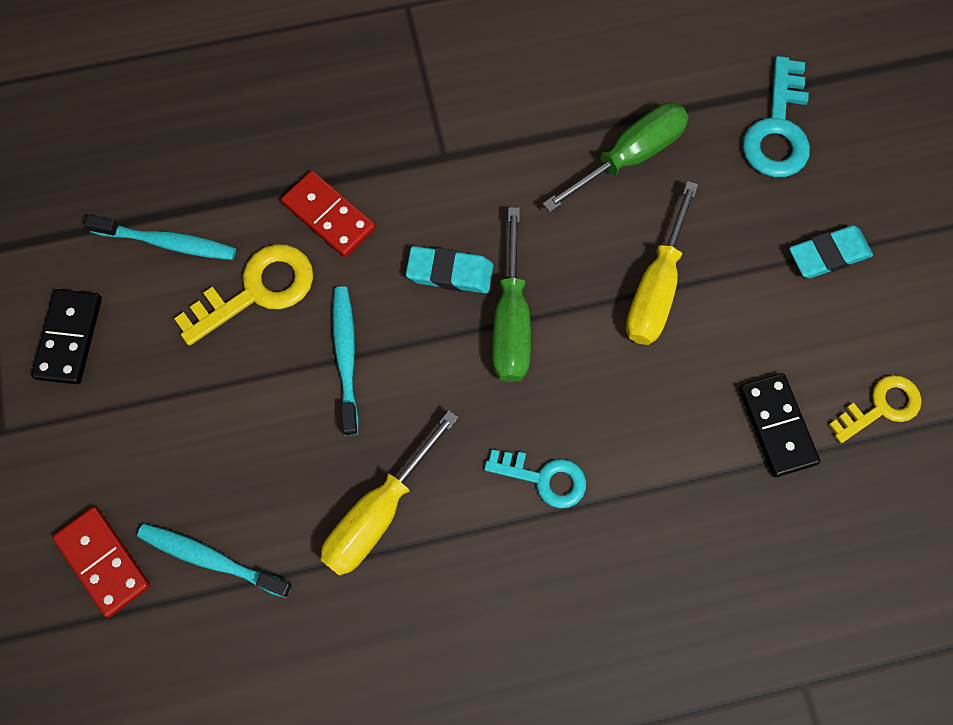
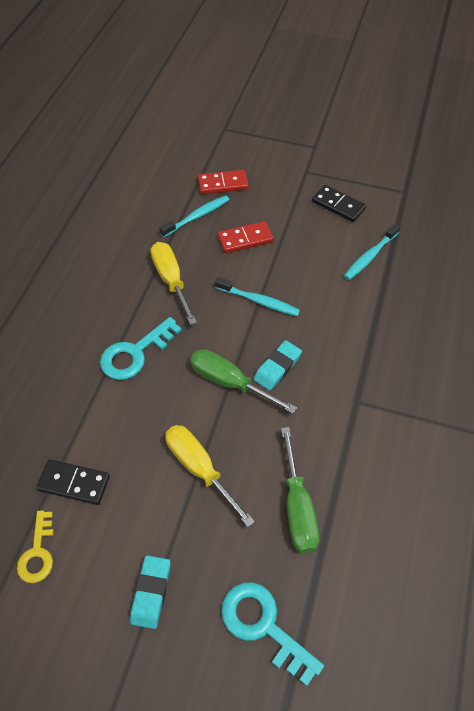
camera: 120 degrees right, 15 degrees down
yellow key [174,244,313,346] -> none
red domino [281,171,376,257] -> red domino moved to [218,221,274,253]
turquoise key [484,449,586,509] -> turquoise key [100,317,182,380], size x1.50

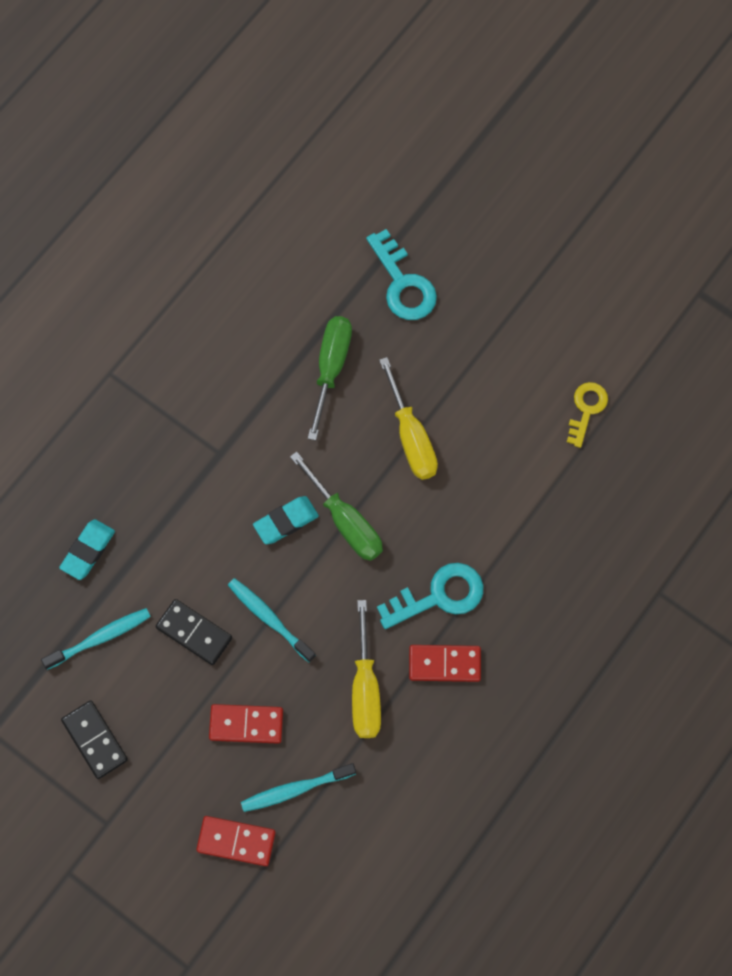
camera: 160 degrees left, 15 degrees up
black domino [36,459,110,505] -> black domino moved to [156,599,232,665]
turquoise eraser [130,555,171,629] -> turquoise eraser moved to [59,519,115,580]
none -> red domino [409,645,481,682]

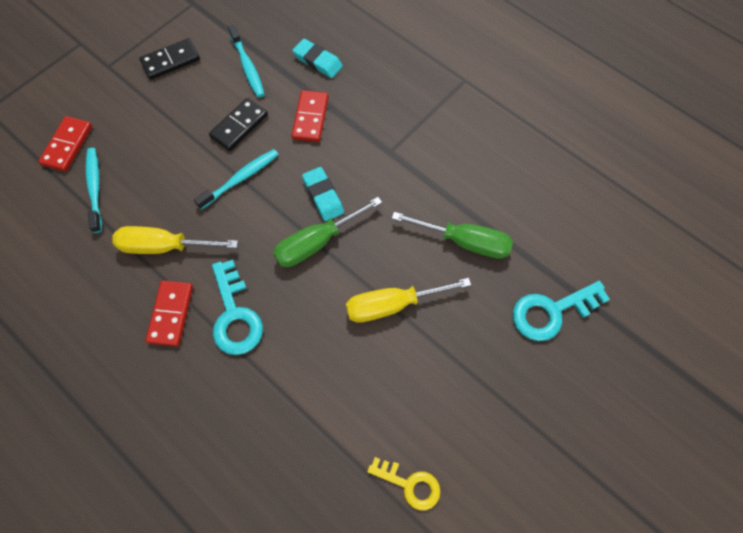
camera: 95 degrees right, 5 degrees down
red domino [209,704,283,744] -> red domino moved to [292,90,329,142]

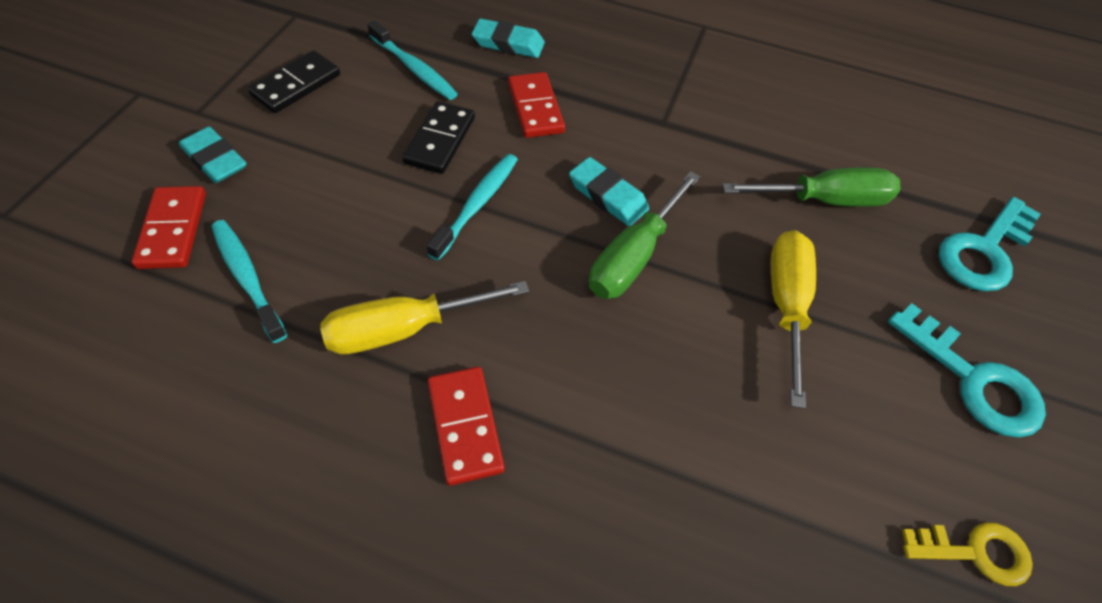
camera: 25 degrees left, 10 degrees down
turquoise key [212,260,263,355] -> turquoise key moved to [888,303,1046,438]
yellow screwdriver [346,278,471,323] -> yellow screwdriver turned 135 degrees clockwise [771,230,816,409]
none -> turquoise eraser [179,127,247,183]

